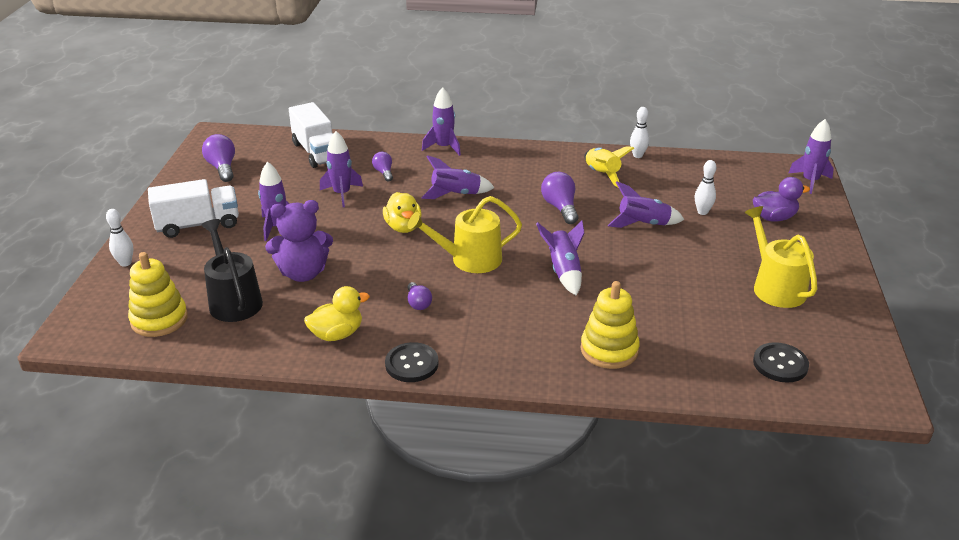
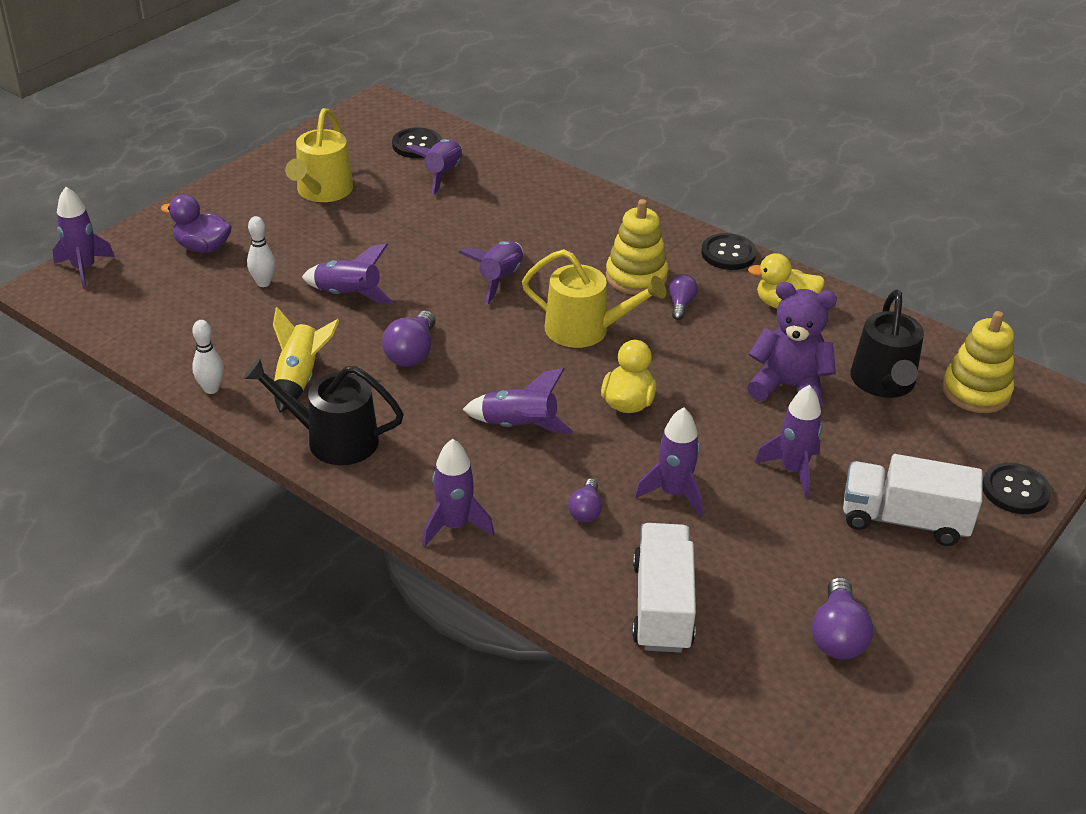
camera: 150 degrees left, 5 degrees up
white bowling pin [106,209,133,267] -> black button [982,463,1052,514]
yellow stacking toy [581,281,640,369] -> yellow stacking toy moved to [606,199,668,295]
none -> black watering can [243,358,404,465]
none -> purple rocket [405,139,462,195]

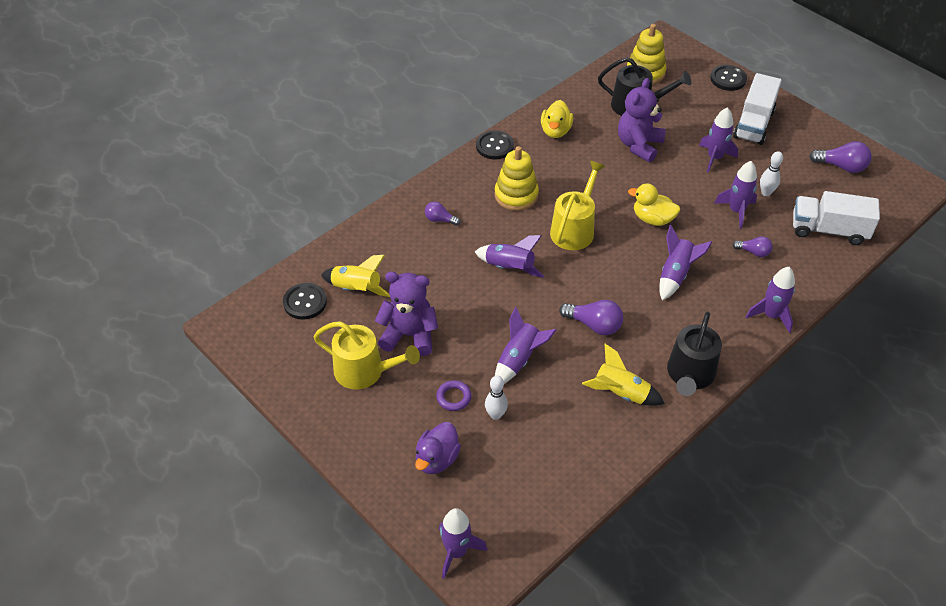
camera: 80 degrees left, 10 degrees up
white bowling pin [192,320,224,394] -> white bowling pin moved to [760,151,783,196]
purple rocket [405,139,462,195] -> yellow rocket [321,255,390,297]
purple light bulb [669,274,698,320] -> purple light bulb moved to [425,201,460,226]
none -> purple teddy bear [375,272,438,356]
none -> purple ring [436,380,472,411]

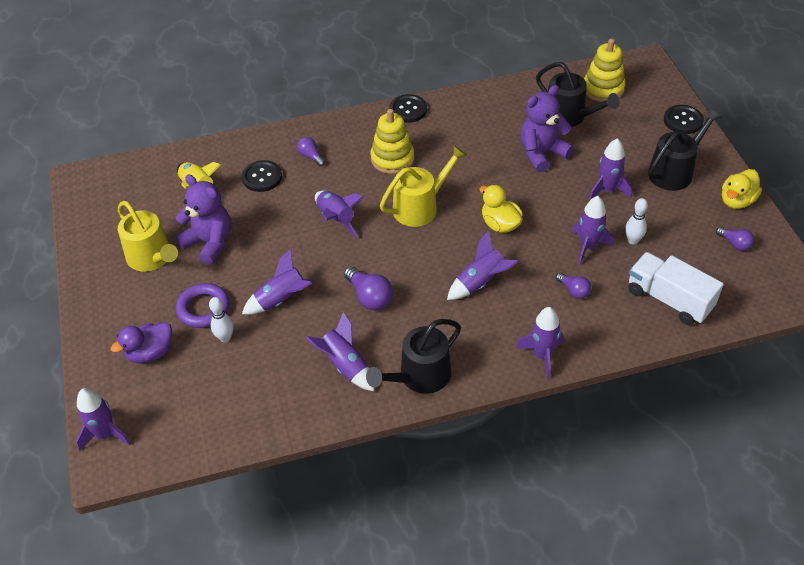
camera: 30 degrees right, 0 degrees up
black button [283,283,327,320] -> black button moved to [242,160,282,192]
purple ring [436,380,472,411] -> purple ring [176,283,230,328], size x1.59
yellow duck [541,100,573,138] -> yellow duck moved to [722,169,762,209]
yellow rocket [582,344,665,406] -> purple rocket [306,312,374,391]
white truck [733,73,782,145] -> black watering can [648,108,722,191]
purple light bulb [809,141,872,173] -> purple light bulb [716,227,754,251], size x0.62

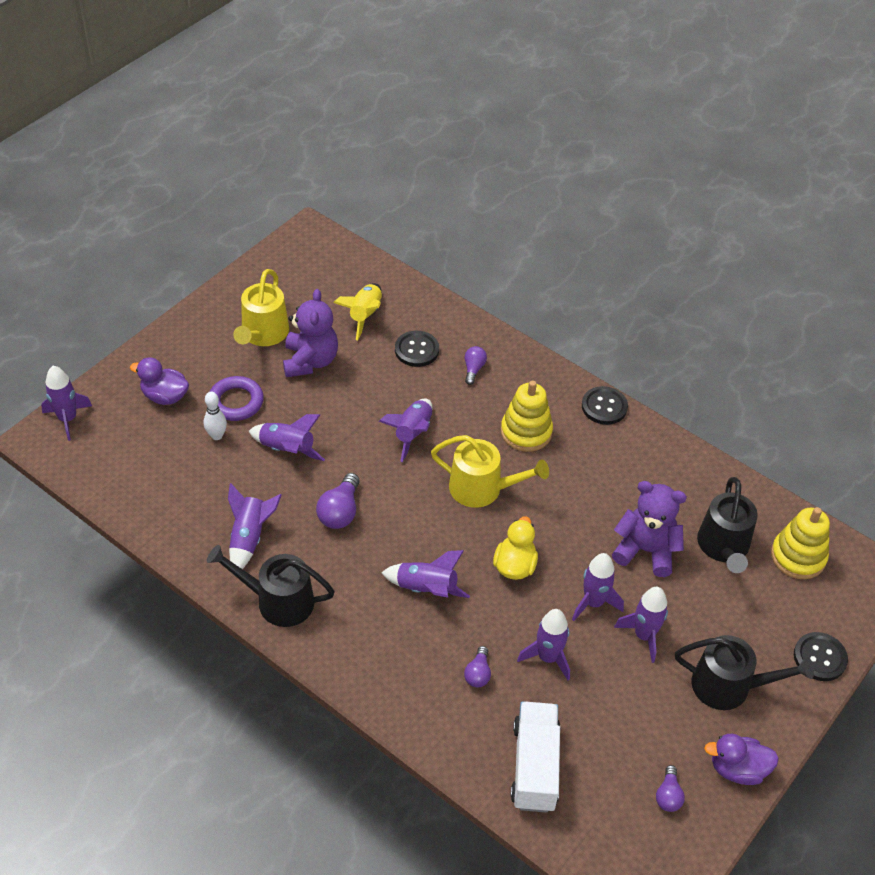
camera: 50 degrees right, 0 degrees up
purple rocket [516,307,564,379] -> purple rocket moved to [572,553,624,621]
white bowling pin [625,198,648,245] -> none
yellow duck [722,169,762,209] -> purple duck [704,734,779,785]

